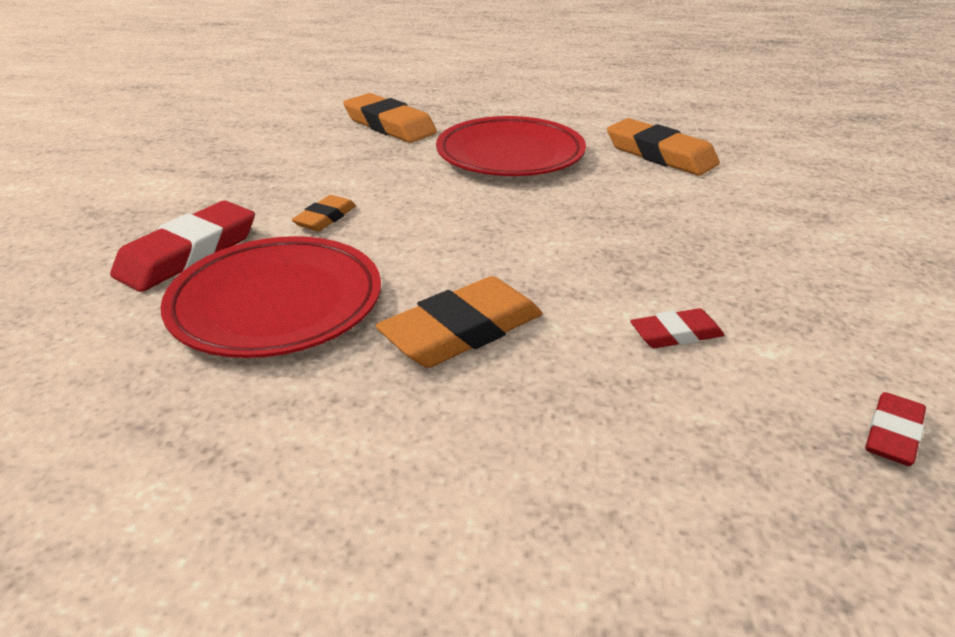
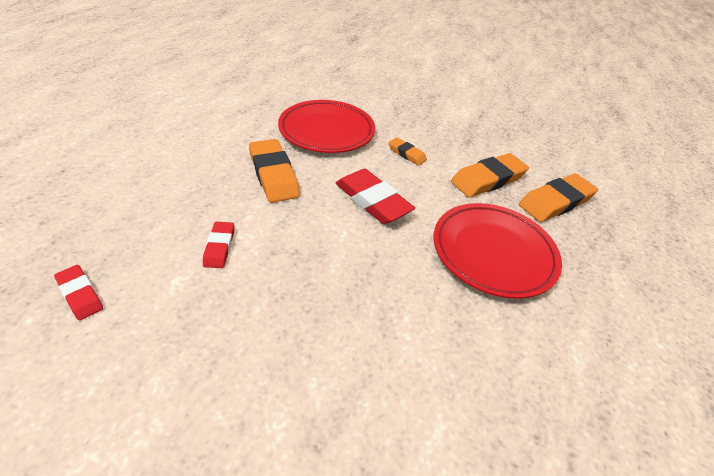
camera: 100 degrees right, 10 degrees up
red eraser [110,201,255,292] -> red eraser moved to [336,169,415,224]
orange eraser [607,118,720,175] -> orange eraser moved to [451,153,529,198]

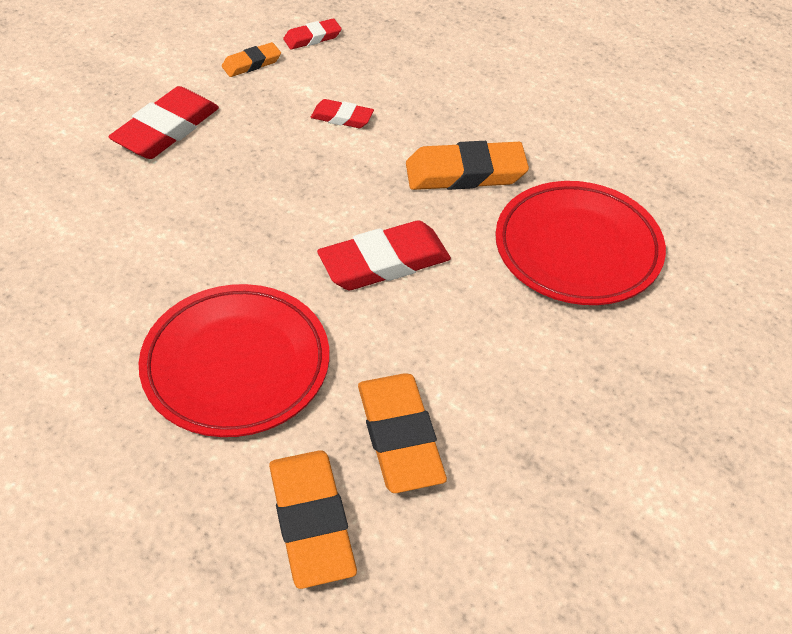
camera: 110 degrees right, 5 degrees up
orange eraser [388,137,427,166] -> orange eraser moved to [222,42,281,77]
none -> red eraser [108,86,219,159]

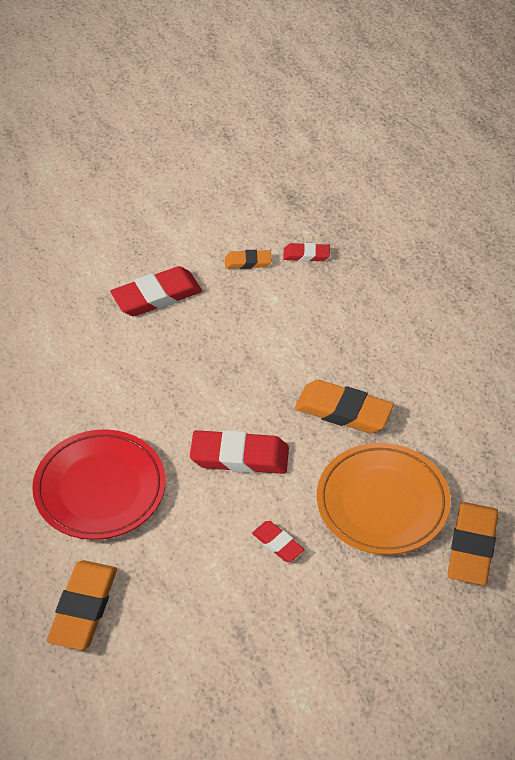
camera: 30 degrees right, 0 degrees up
red eraser [311,99,374,128] -> red eraser moved to [252,521,305,562]
orange eraser [358,373,447,493] -> orange eraser moved to [448,502,499,585]
red plate [495,181,666,305] -> orange plate [317,443,451,555]

